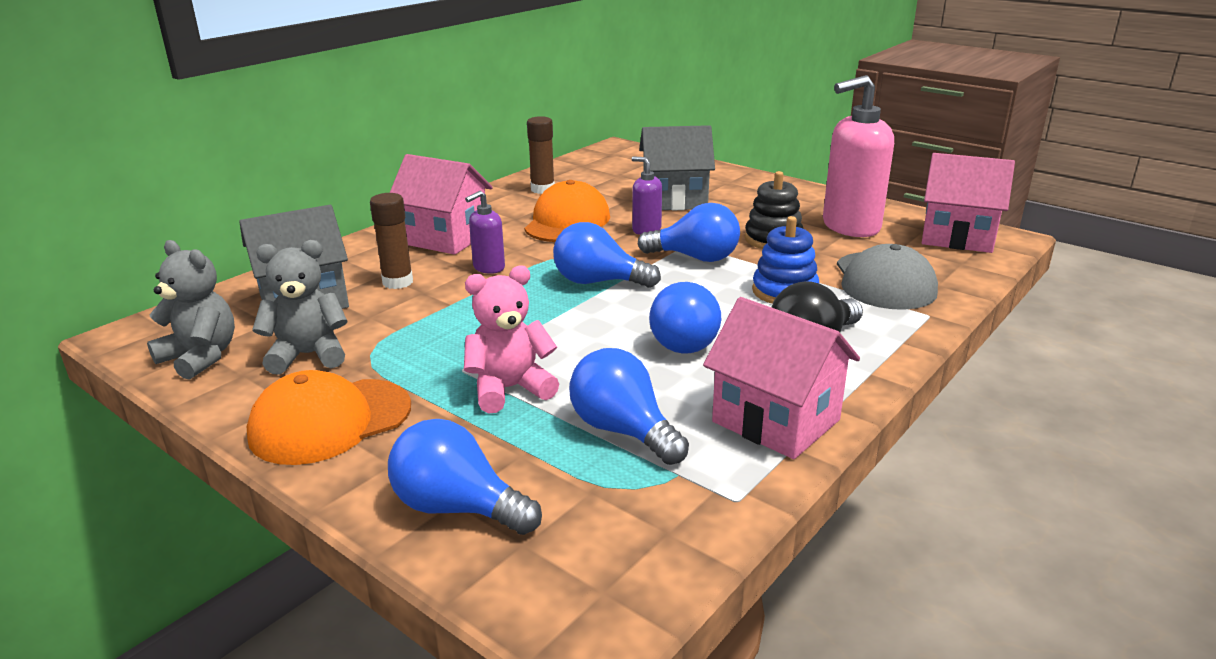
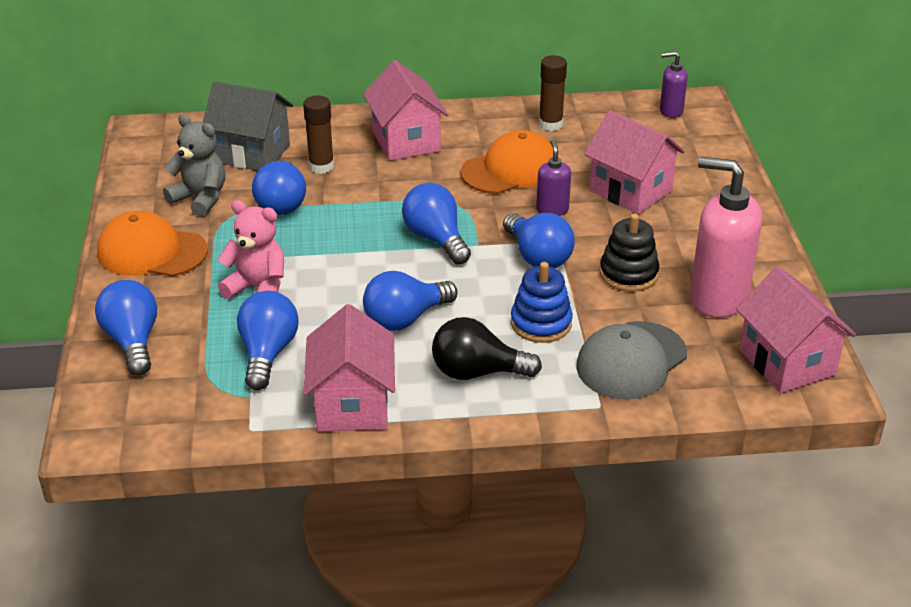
camera: 45 degrees right, 10 degrees up
grey teddy bear [147,240,235,380] -> none
purple soap dispenser [465,190,505,274] -> purple soap dispenser moved to [660,51,688,118]
grey house [639,125,715,210] -> pink house [584,111,685,214]
none -> blue light bulb [252,159,306,215]

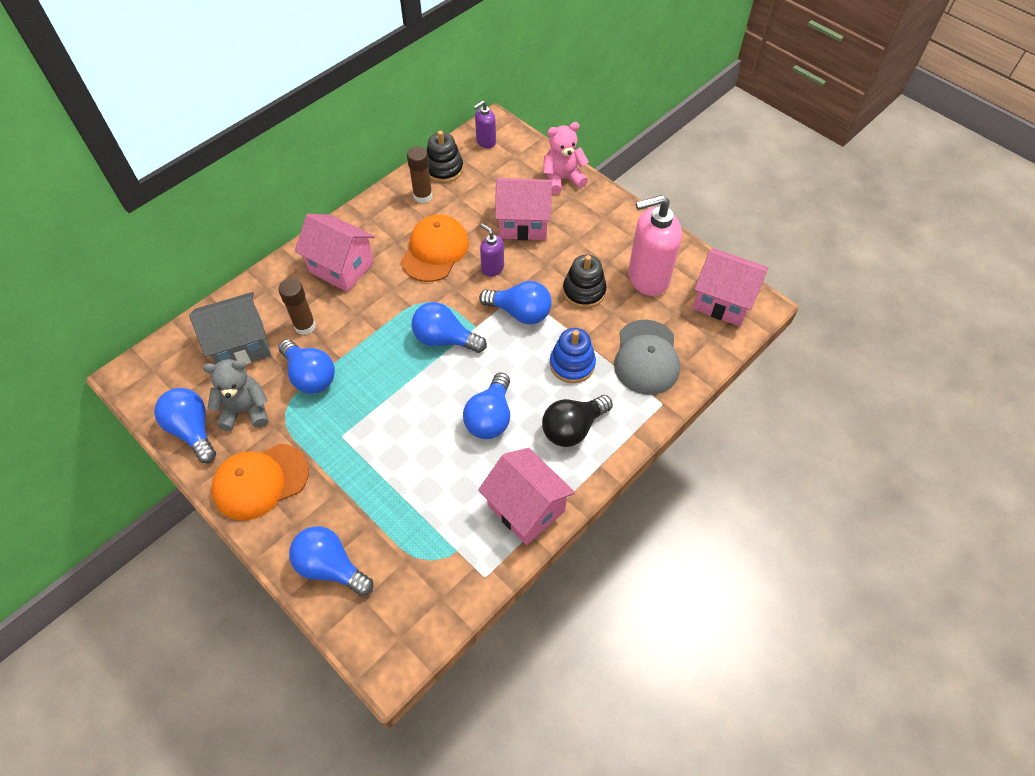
camera: 40 degrees left, 20 degrees up
pink teddy bear [217,200,284,299] -> pink teddy bear moved to [543,122,589,194]
blue light bulb [237,291,299,390] -> blue light bulb moved to [154,388,216,463]
none -> black stacking toy [426,131,463,183]

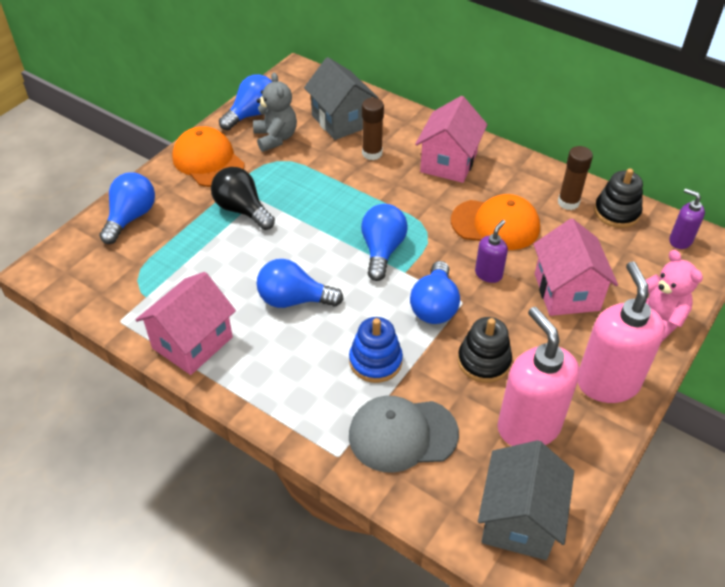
camera: 80 degrees right, 10 degrees down
blue light bulb [278,339,335,394] -> none
black light bulb [542,395,613,447] -> black light bulb moved to [211,167,275,230]
pink house [693,248,768,326] -> grey house [478,440,574,560]
none -> pink soap dispenser [578,261,665,403]

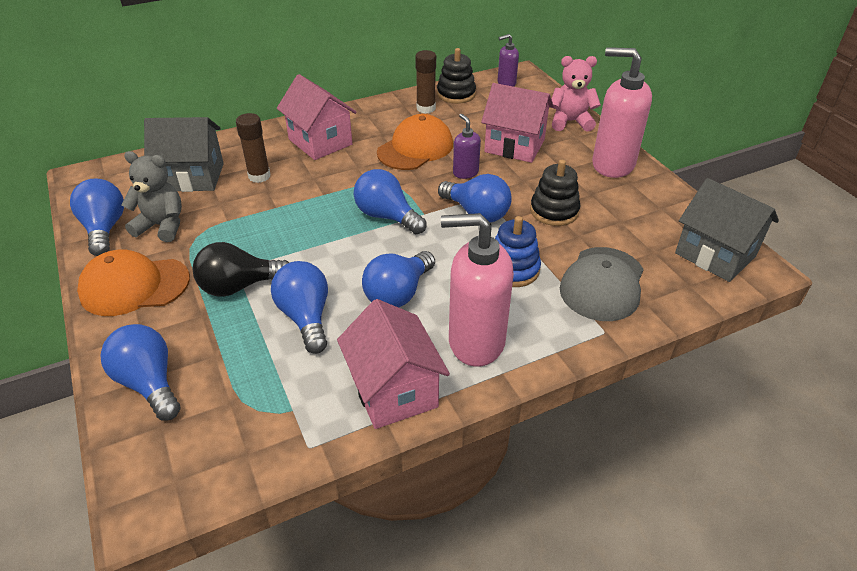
camera: 60 degrees left, 5 degrees down
pink soap dispenser [498,307,579,446] -> pink soap dispenser moved to [441,213,514,367]
none -> blue light bulb [271,261,328,354]

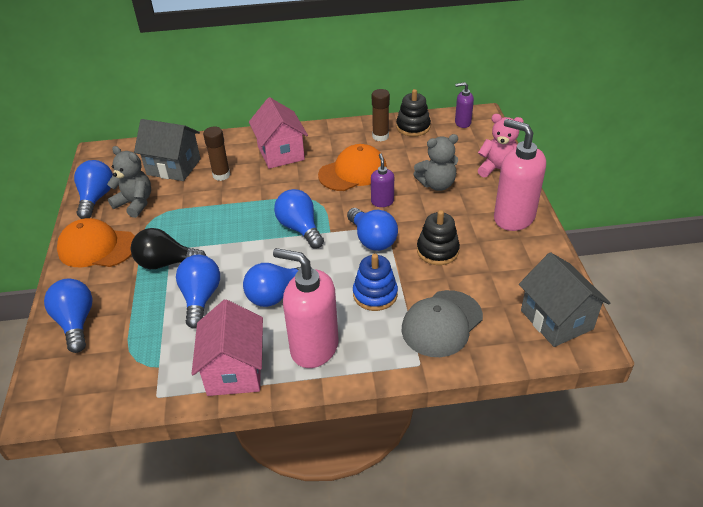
camera: 20 degrees right, 0 degrees up
pink house [481,83,554,163] -> grey teddy bear [413,134,458,191]

